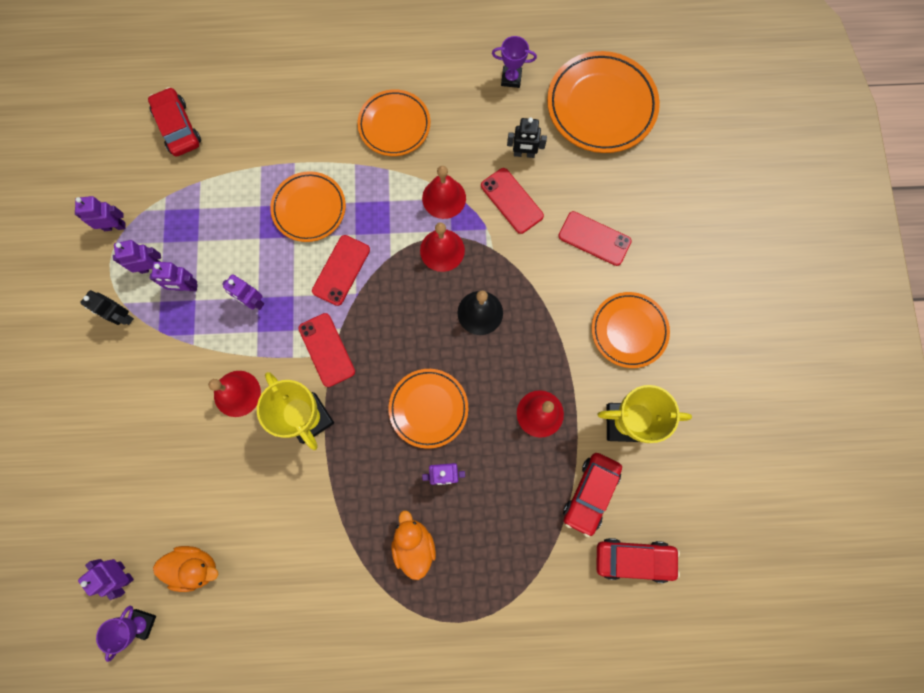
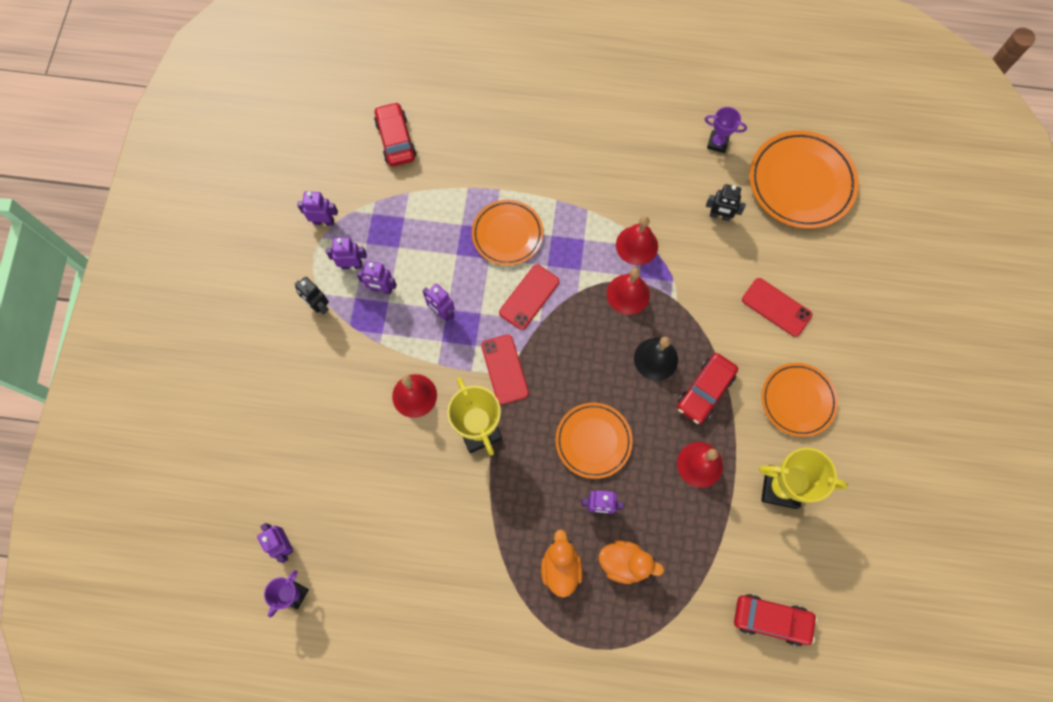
camera: 10 degrees right, 5 degrees down
orange duck [153,546,219,592] -> orange duck moved to [599,540,664,584]
orange plate [357,89,430,156] -> none
red phone [481,168,544,234] -> none
red car [563,453,622,537] -> red car moved to [677,353,738,424]

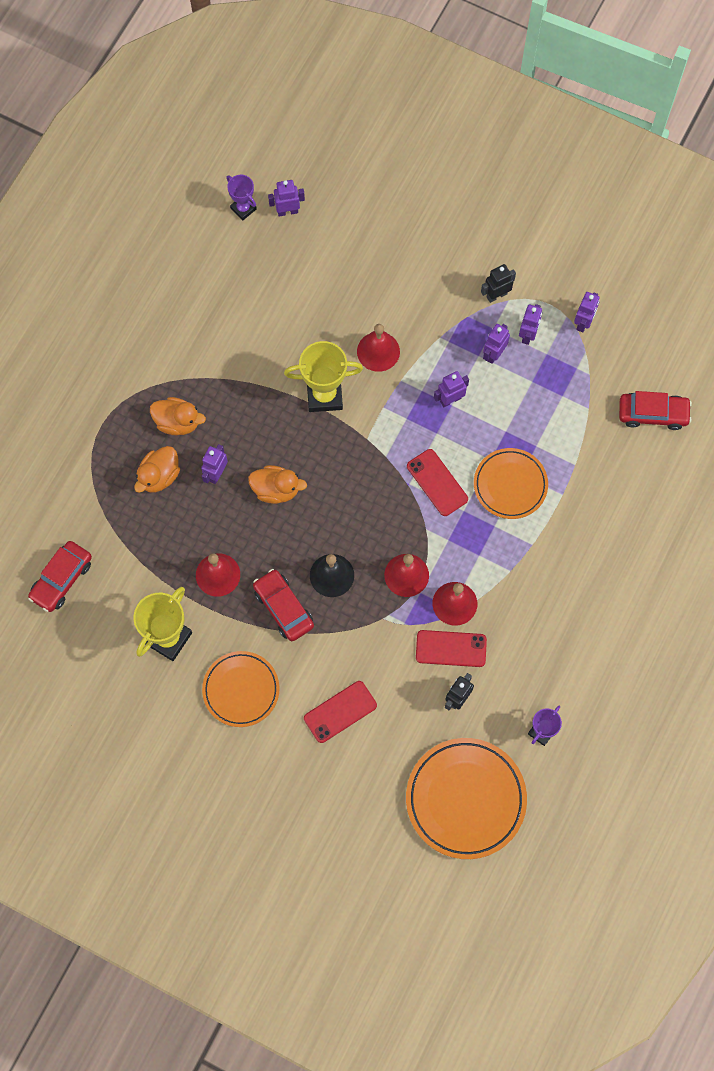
camera: 110 degrees right, 0 degrees up
red phone [481,334,529,405] -> red phone moved to [416,630,487,667]
orange plate [556,403,633,479] -> orange duck [248,465,307,504]

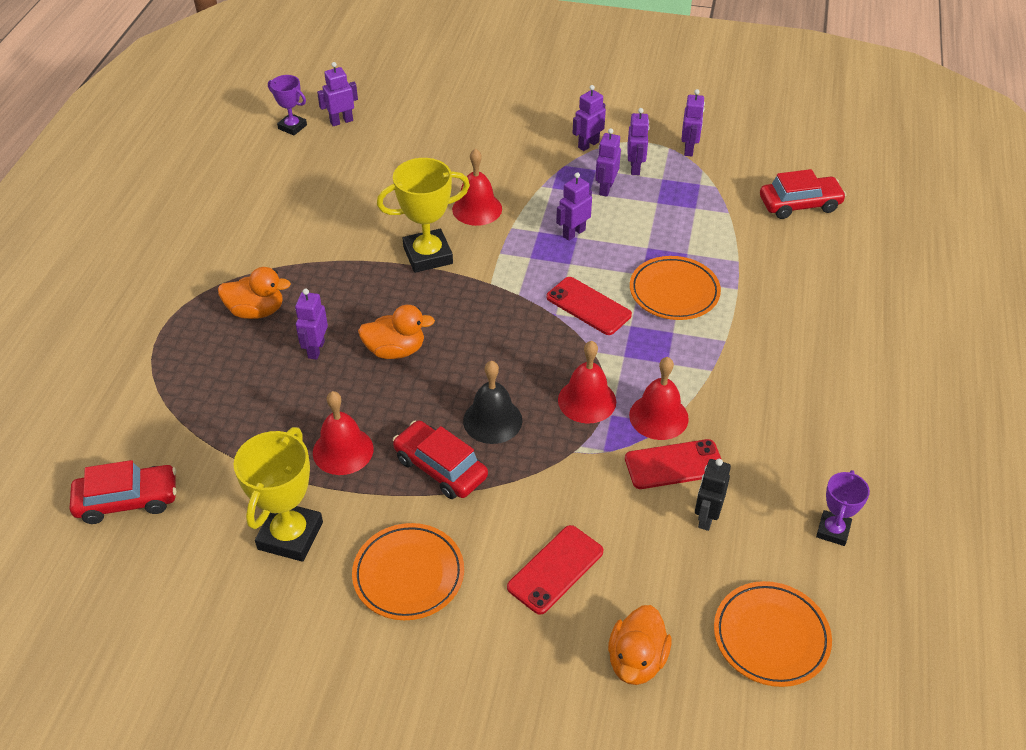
camera: 15 degrees left, 25 degrees down
red car [28,541,92,612] -> red car turned 120 degrees counterclockwise [70,460,176,524]
orange duck [134,446,180,493] -> orange duck moved to [608,605,671,685]
orange plate [406,738,527,859] -> orange plate [714,581,832,687], size x0.65
black robot [481,264,516,303] -> purple robot [573,85,606,151]

